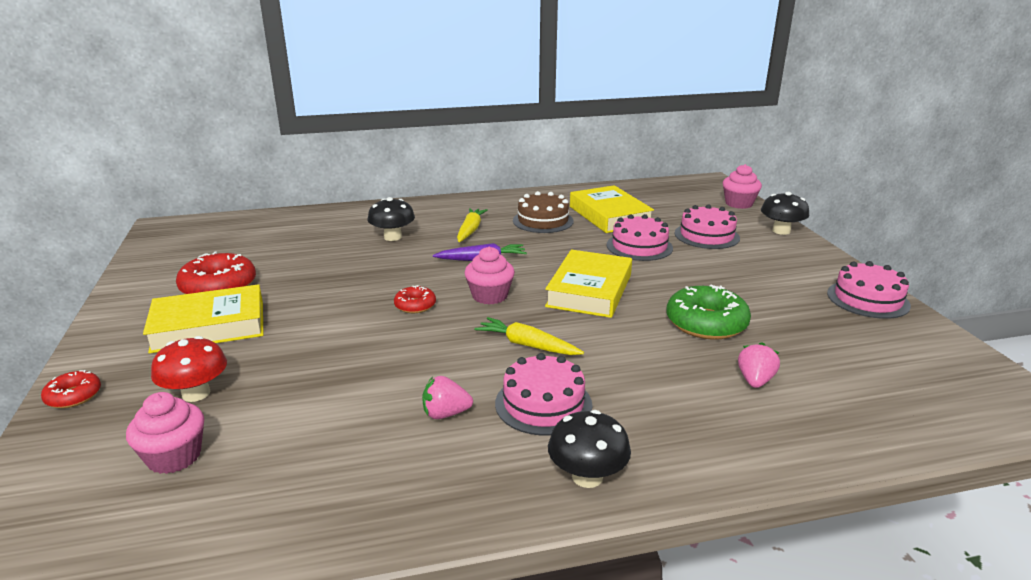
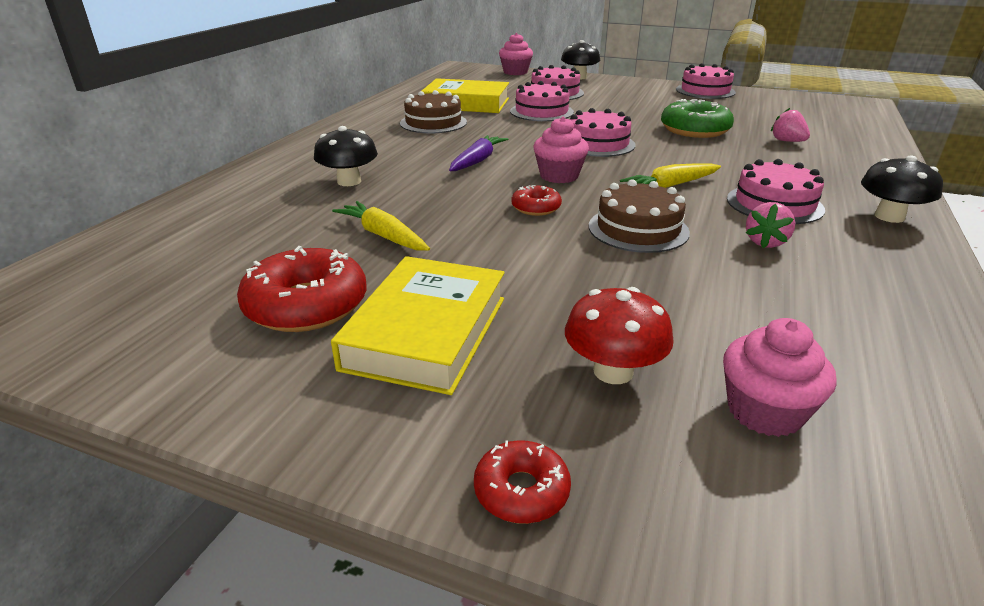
camera: 55 degrees left, 5 degrees up
yellow carrot [457,208,488,242] -> yellow carrot moved to [332,201,430,251]
yellow book [545,250,632,318] -> pink cake [570,108,636,157]
none -> brown cake [589,179,690,253]

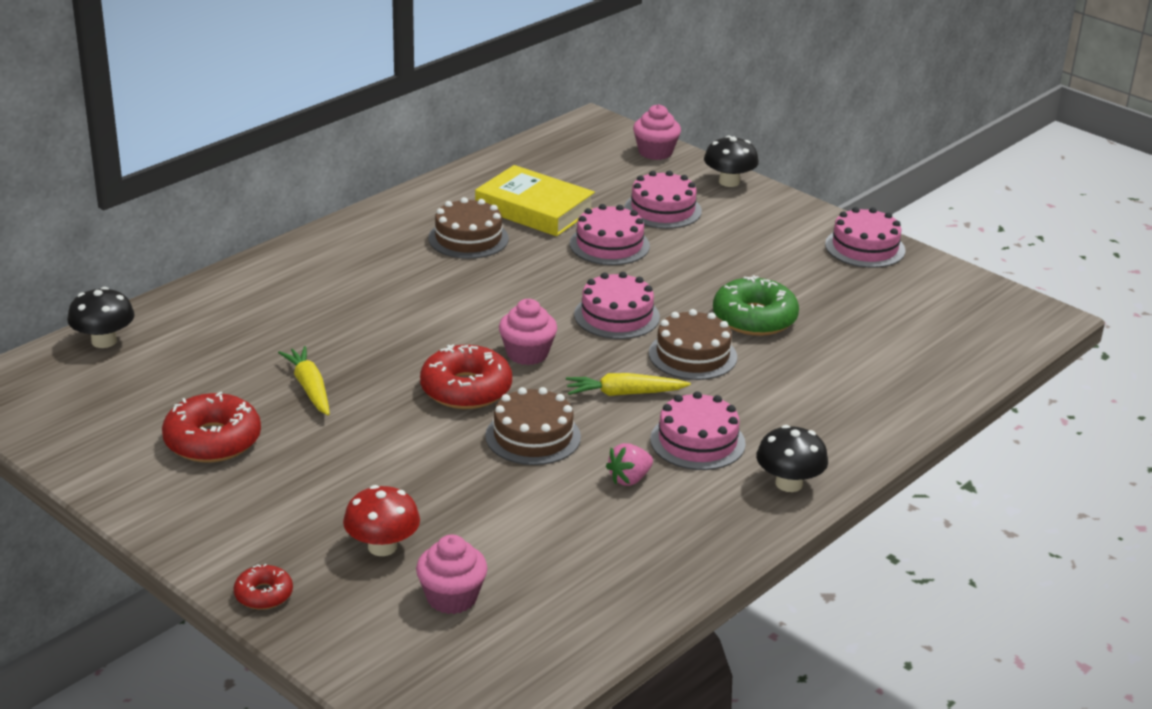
camera: 20 degrees right, 0 degrees up
black mushroom [314,126,378,186] -> black mushroom moved to [67,287,135,348]
yellow book [331,256,505,395] -> none
purple carrot [449,135,508,171] -> none
red donut [512,185,562,216] -> red donut [420,345,512,409], size x1.86
pink strawberry [771,108,810,142] -> none
none -> brown cake [649,309,737,380]

